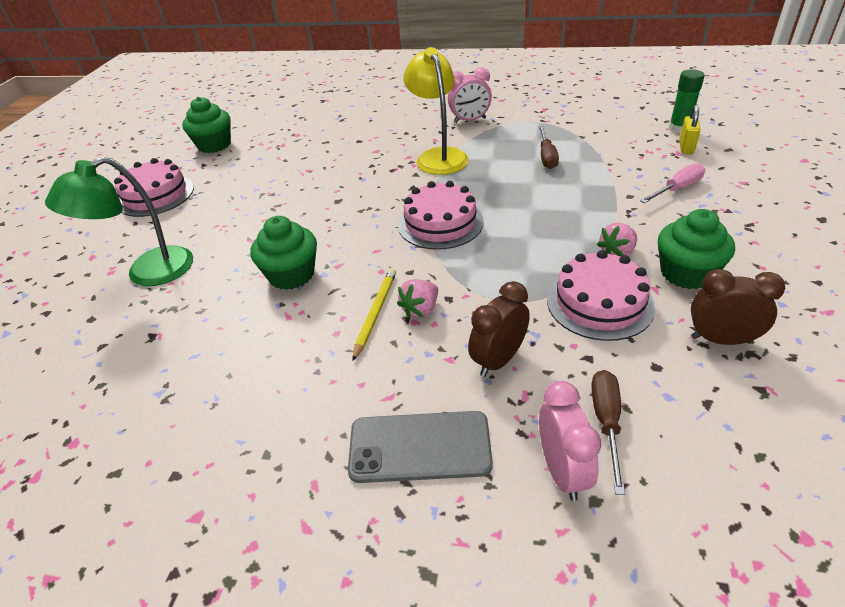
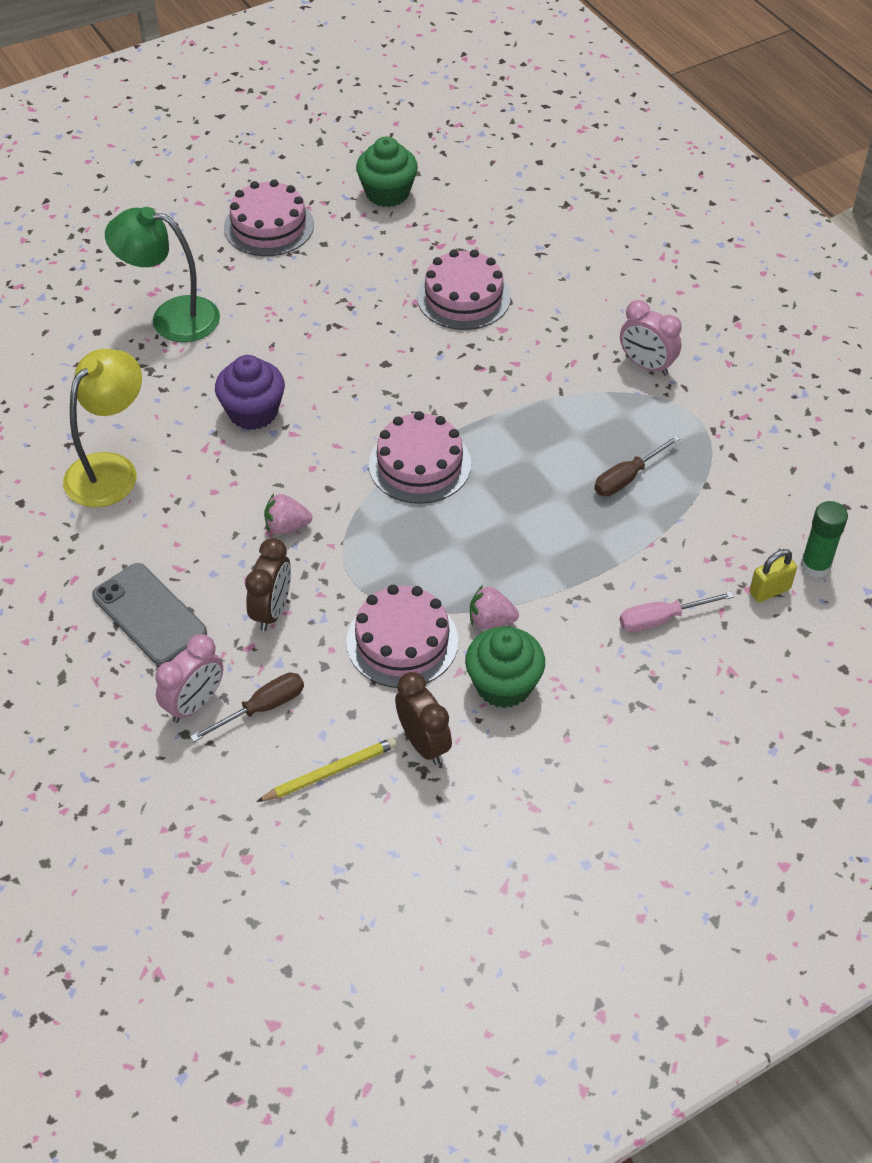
camera: 45 degrees right, 10 degrees up
green cupcake [250,216,317,290] -> purple cupcake [215,355,285,430]
yellow pencil [352,268,396,361] -> yellow pencil moved to [256,737,398,802]
yellow lamp [403,47,469,175] -> yellow lamp moved to [63,349,142,508]
brown clock [468,281,530,377] -> brown clock turned 105 degrees clockwise [245,538,291,631]
pink screwdriver [640,163,705,203] -> pink screwdriver turned 150 degrees clockwise [620,591,734,632]
none -> pink cake [417,249,511,330]

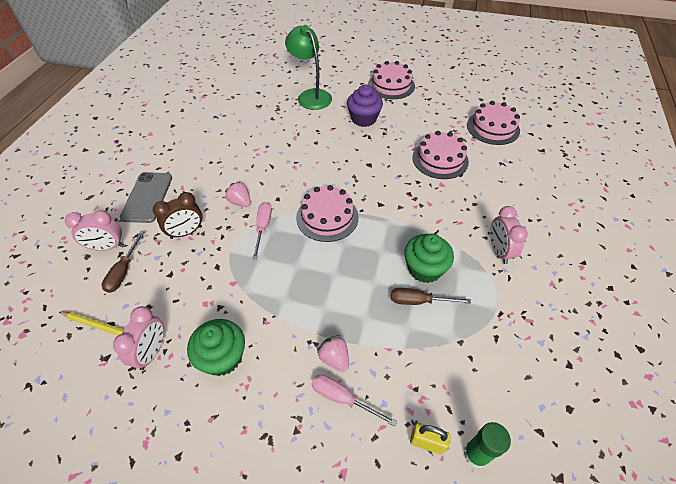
camera: 45 degrees right, 0 degrees up
yellow lamp [63,349,142,508] -> none
brown screwdriver [190,673,304,742] -> brown screwdriver turned 90 degrees clockwise [102,231,144,293]
purple cupcake [215,355,285,430] -> purple cupcake moved to [347,84,383,127]
pink cake [346,585,459,688] -> pink cake moved to [467,101,520,145]
green cupcake [356,137,418,207] -> green cupcake moved to [404,234,454,283]
brown clock [395,672,452,765] -> pink clock [113,306,164,370]
pink strawberry [470,585,519,629] -> pink strawberry moved to [317,335,349,372]
none -> pink screwdriver [252,202,272,259]

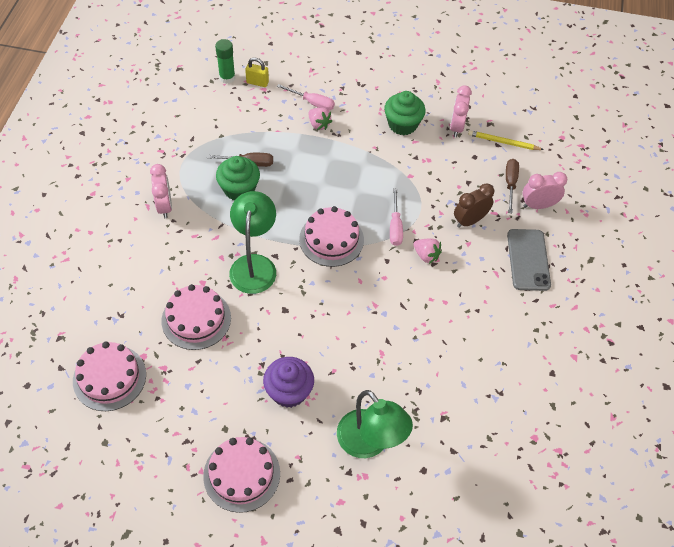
camera: 175 degrees right, 5 degrees up
none -> green lamp [229,191,276,294]

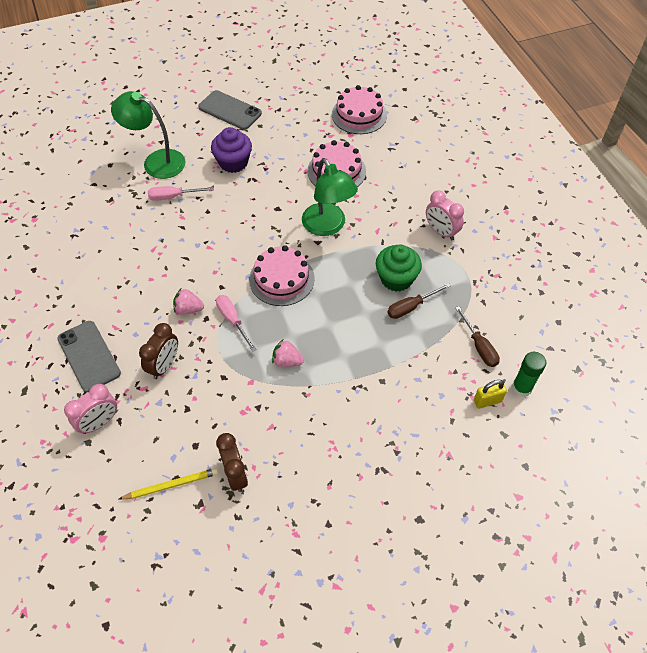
camera: 150 degrees right, 0 degrees up
pink cake [203,437,280,513] -> grey phone [198,90,262,130]
pink screwdriver [277,84,335,110] -> pink screwdriver moved to [148,186,214,201]
pink strawberry [309,108,332,130] -> pink strawberry moved to [272,340,304,367]
green cupcake [384,91,426,135] -> none
pink clock [450,85,472,137] -> brown clock [216,433,248,492]
brown screwdriver [506,159,519,213] -> brown screwdriver moved to [455,306,500,367]

